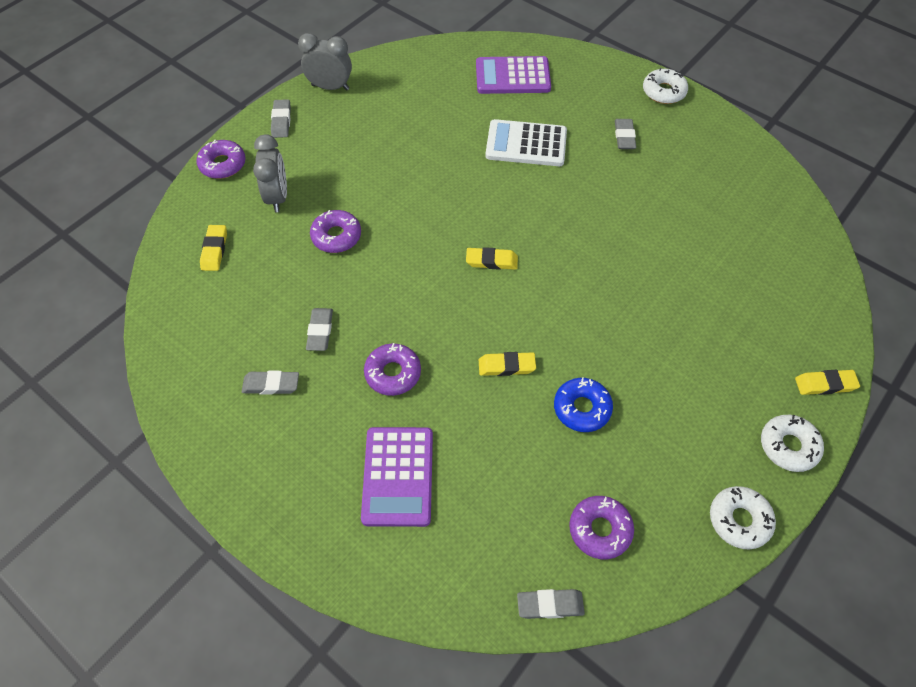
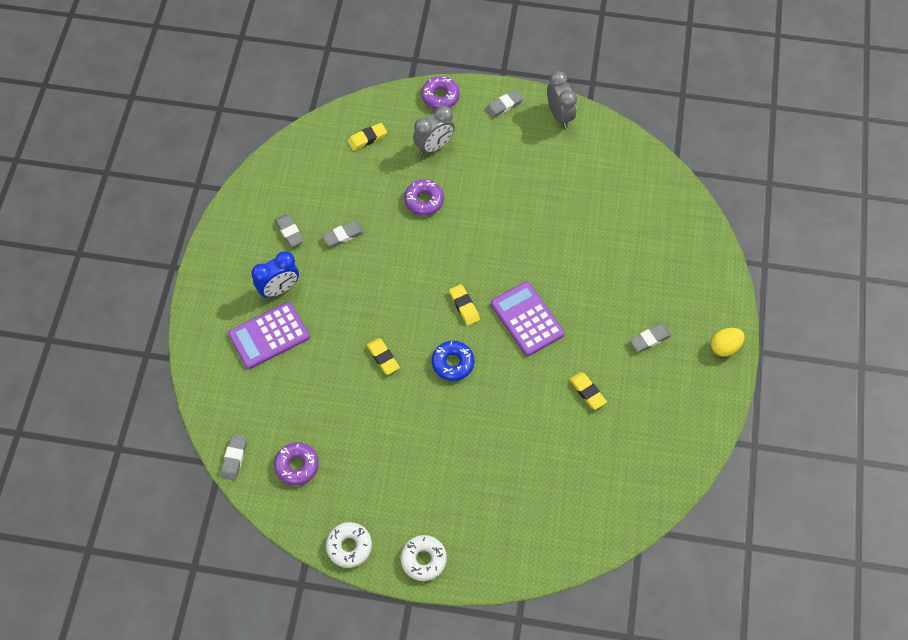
camera: 60 degrees right, 5 degrees up
purple donut [364,343,421,396] -> none
purple calculator [476,56,551,94] -> purple calculator moved to [491,282,565,356]
white calculator [485,119,567,166] -> none
grey eraser [517,589,585,619] -> grey eraser turned 45 degrees clockwise [221,435,247,481]
blue donut [554,377,613,432] -> blue donut moved to [432,341,474,381]
white donut [643,68,688,104] -> yellow egg [711,328,745,356]
yellow eraser [795,370,860,395] -> yellow eraser moved to [569,372,607,410]
none -> blue clock [252,251,299,298]

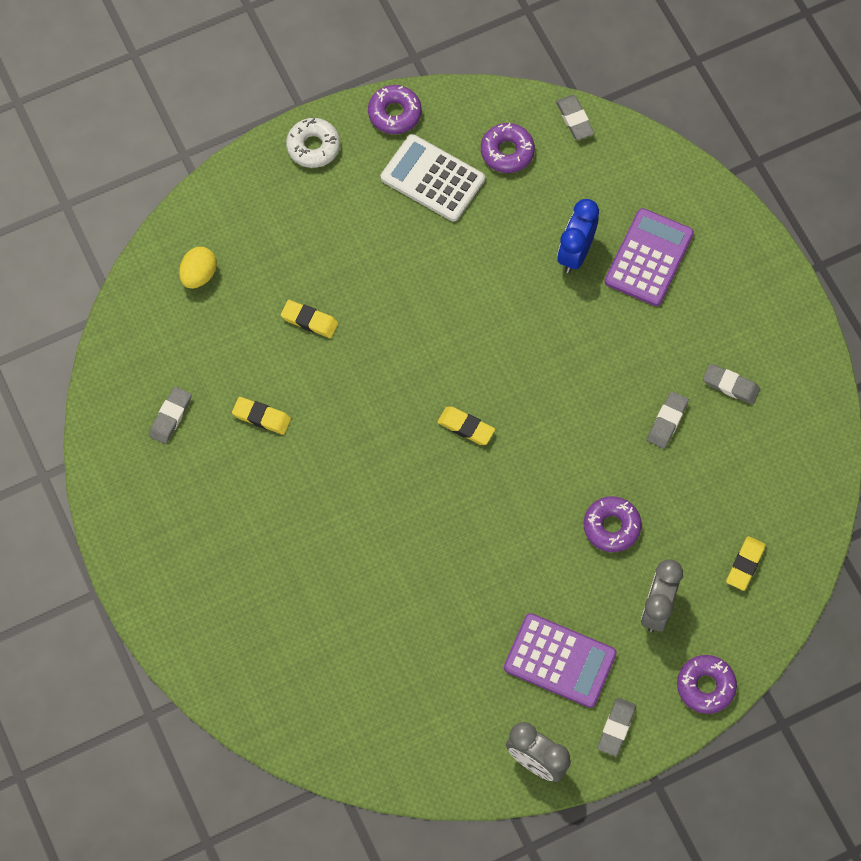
camera: 145 degrees right, 5 degrees up
blue clock [252,251,299,298] -> blue clock moved to [557,199,599,273]
white donut [326,522,372,568] -> purple donut [368,85,422,134]
yellow eraser [367,338,400,375] -> yellow eraser moved to [281,300,338,338]
blue donut [432,341,474,381] -> none
purple calculator [491,282,565,356] -> purple calculator moved to [504,613,617,708]
grey eraser [630,324,671,352] -> grey eraser moved to [149,387,192,444]
yellow egg [711,328,745,356] -> yellow egg moved to [179,247,217,289]
none -> white calculator [381,134,485,222]

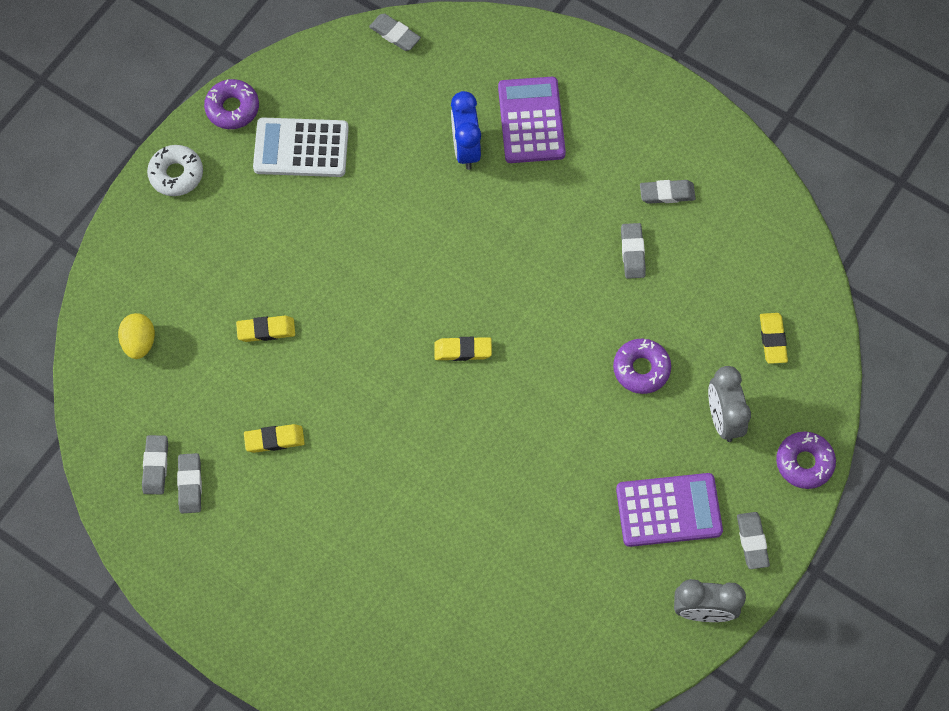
camera: 30 degrees left, 0 degrees up
purple donut [481,123,535,173] -> none
none -> grey eraser [142,435,168,494]

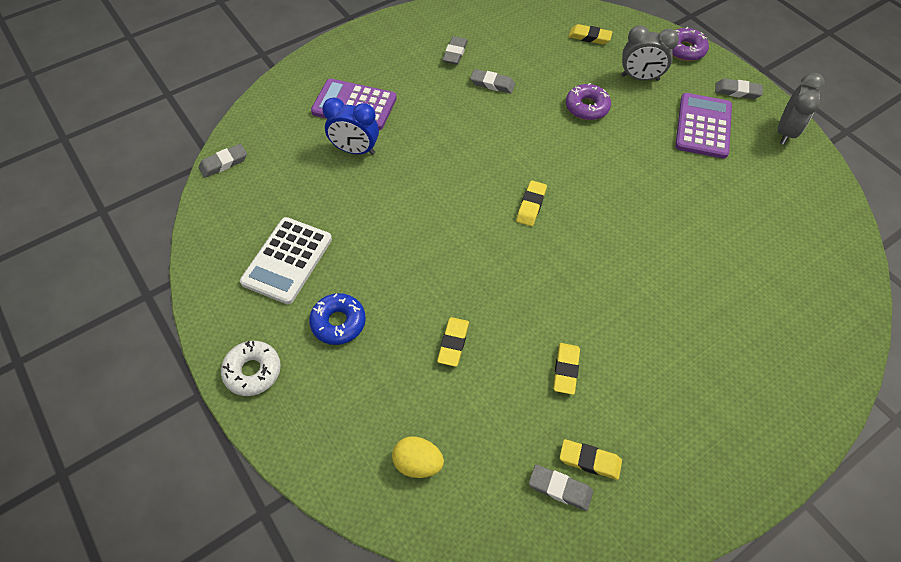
camera: 70 degrees left, 10 degrees down
grey eraser [177,453,202,513] -> yellow eraser [560,439,622,480]
purple donut [204,79,259,129] -> none
none -> blue donut [309,293,366,345]

